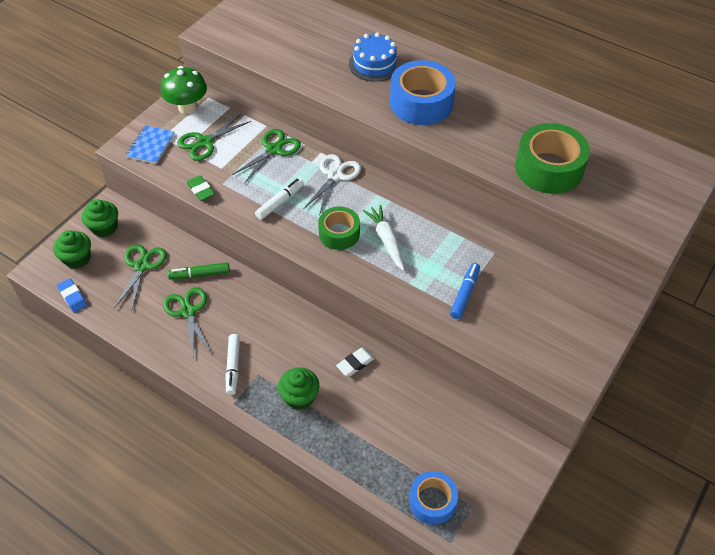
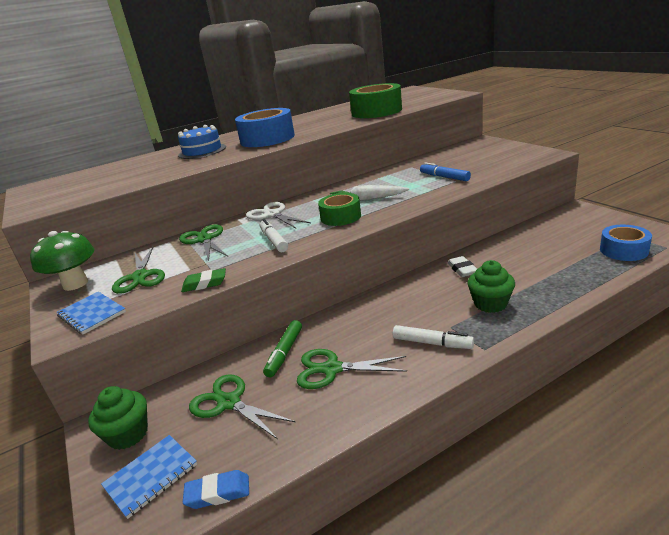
camera: 60 degrees left, 25 degrees down
green cupcake [53,230,91,269] -> blue notebook [101,435,197,519]

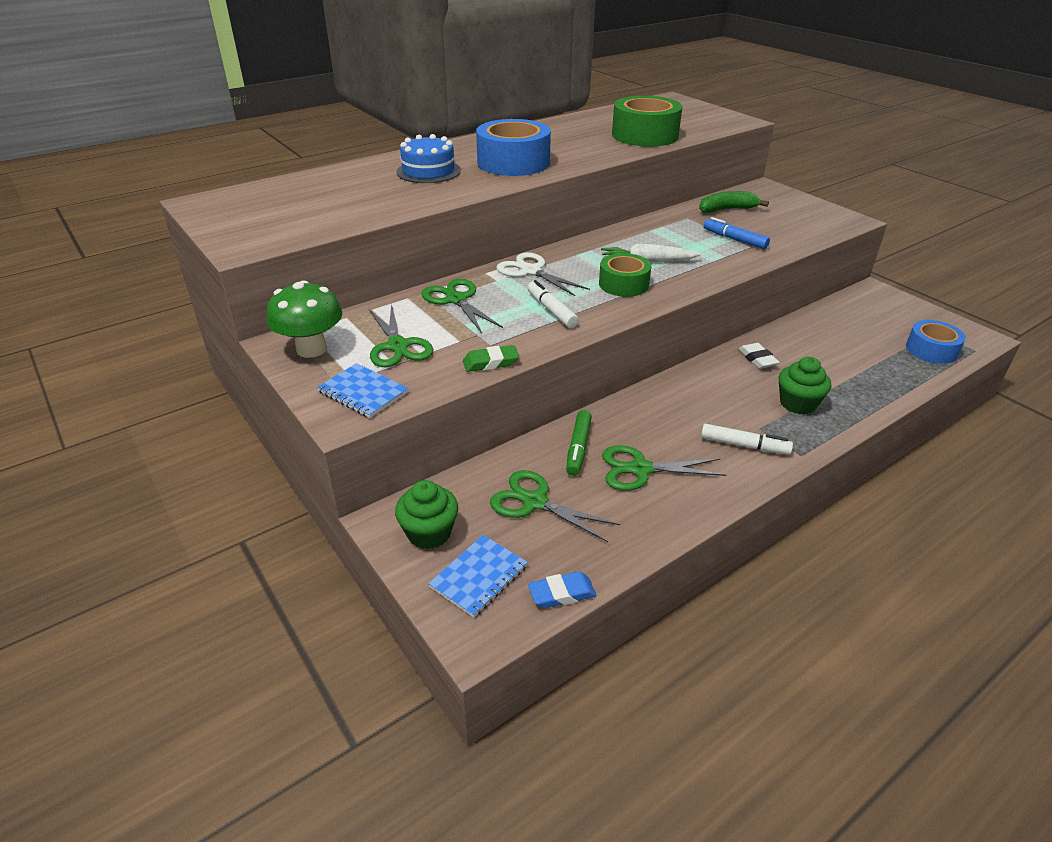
camera: 10 degrees left, 10 degrees up
none -> green banana [699,191,769,213]

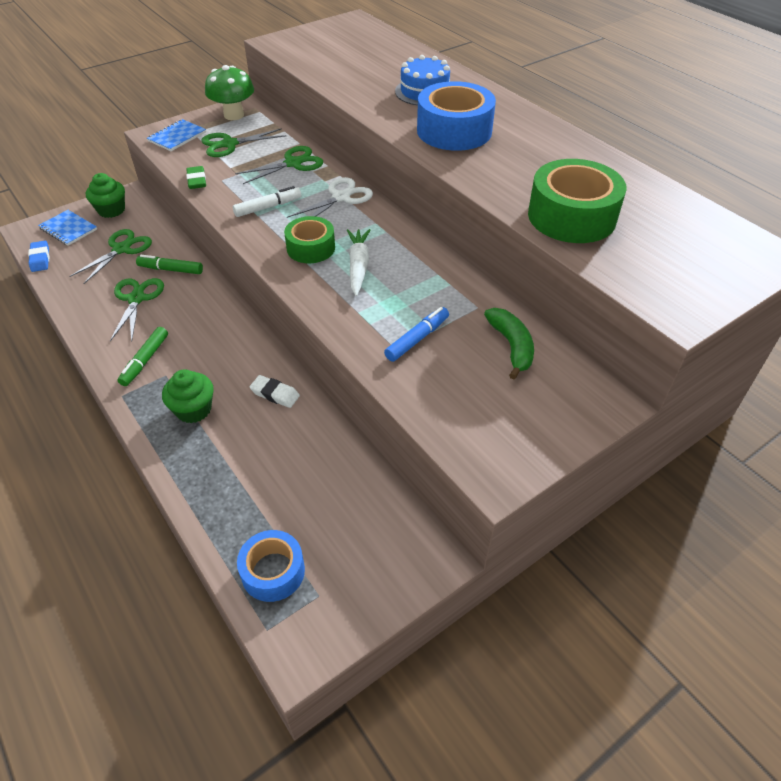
camera: 90 degrees right, 10 degrees up
white marker [701,424,793,455] -> green marker [117,327,168,386]
white eraser [739,343,780,369] -> white eraser turned 45 degrees clockwise [250,375,300,408]

